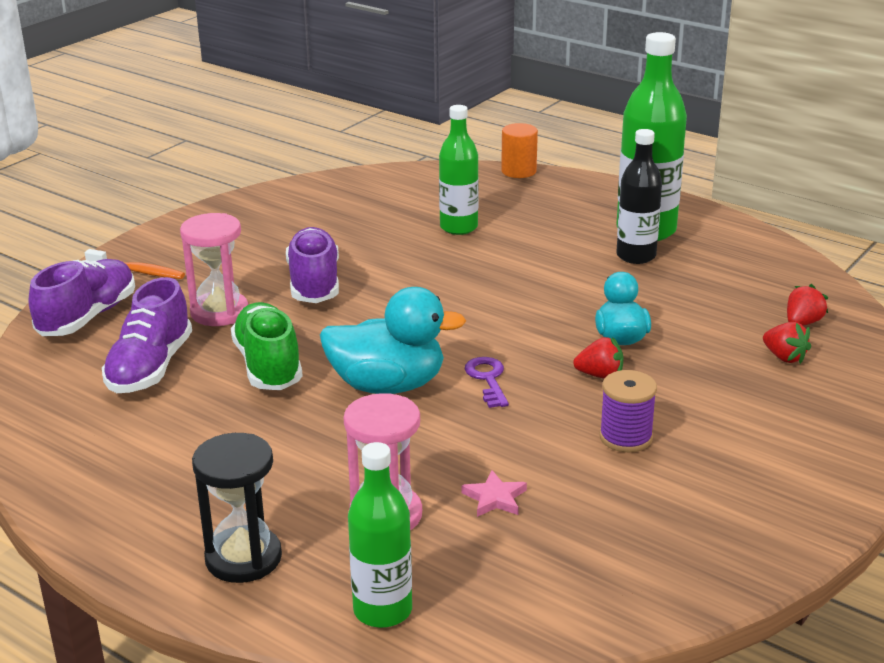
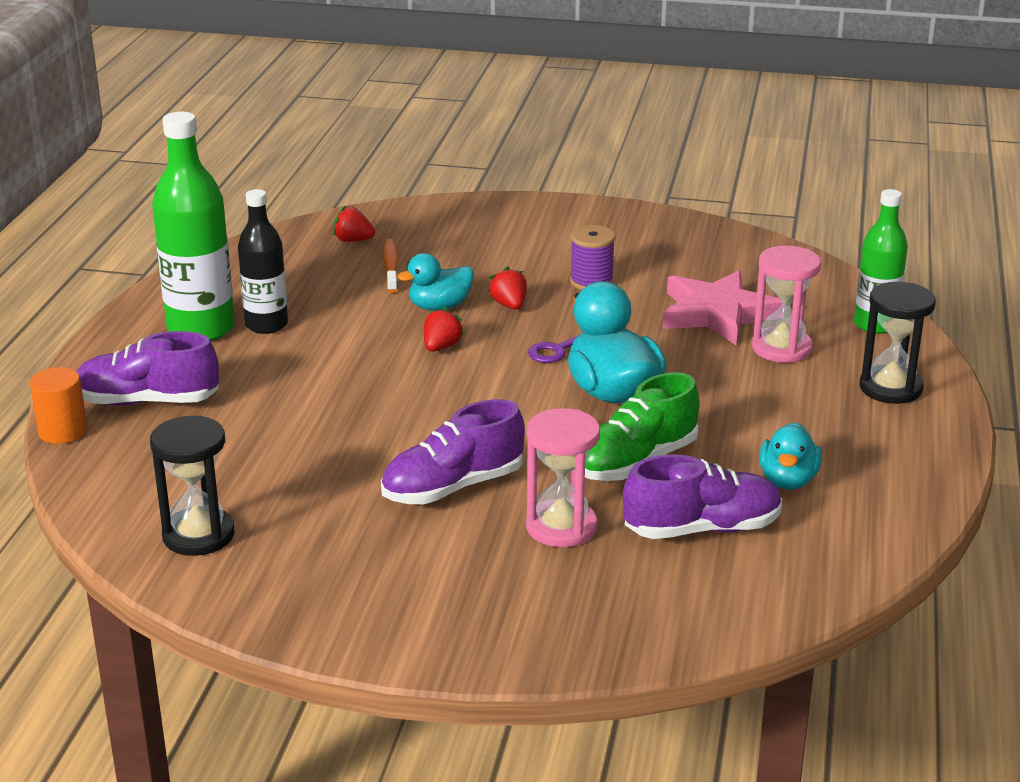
camera: 115 degrees left, 0 degrees up
purple shoe [29,259,135,336] -> purple shoe moved to [76,331,219,406]
orange toothbrush [85,249,185,279] -> orange toothbrush moved to [383,239,398,293]
green bottle [439,105,479,235] -> none
pink star [461,470,527,517] -> pink star [662,270,782,345], size x2.35
red strawberry [763,322,811,364] -> red strawberry moved to [424,307,465,352]
none -> black hourglass [150,415,235,556]
none -> turquoise duck [759,422,822,489]

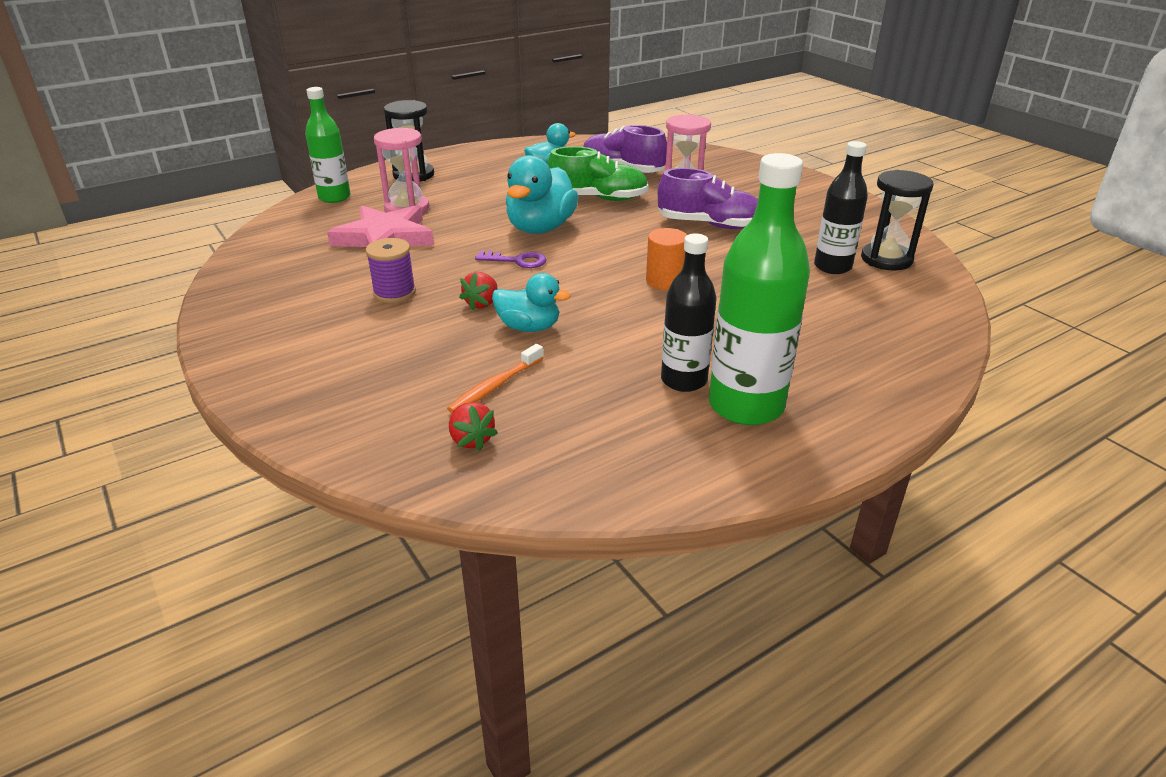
camera: 135 degrees left, 5 degrees up
orange cylinder [30,367,87,444] -> orange cylinder moved to [646,228,687,290]
purple shoe [76,331,219,406] -> none
red strawberry [424,307,465,352] -> none
none -> black bottle [814,141,868,274]

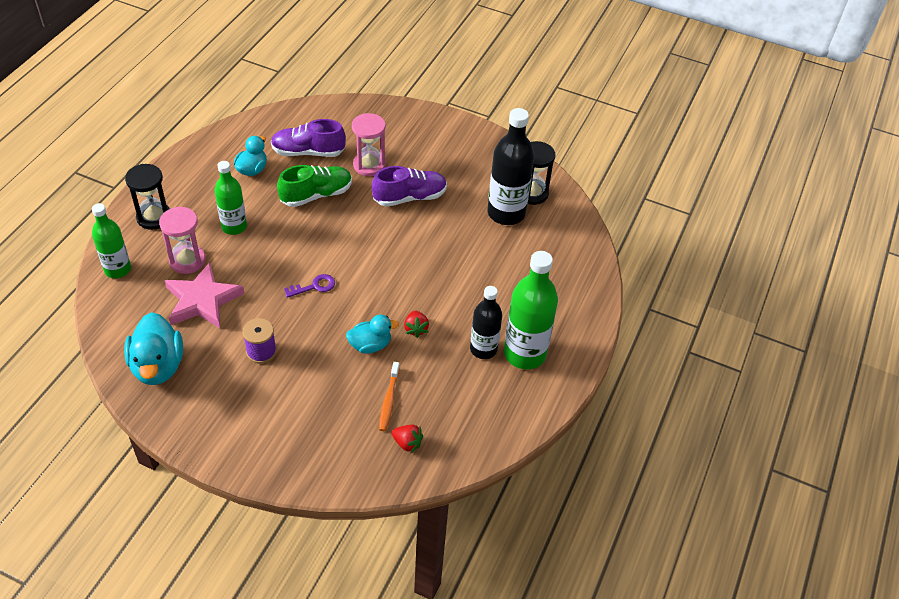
camera: 35 degrees left, 15 degrees up
red strawberry [459,272,497,311] -> red strawberry moved to [404,311,429,338]
turquoise duck [506,155,579,234] -> turquoise duck moved to [124,312,183,385]
orange cylinder [646,228,687,290] -> none
black bottle [814,141,868,274] -> black bottle [487,108,534,225], size x1.56
none -> green bottle [215,161,247,235]

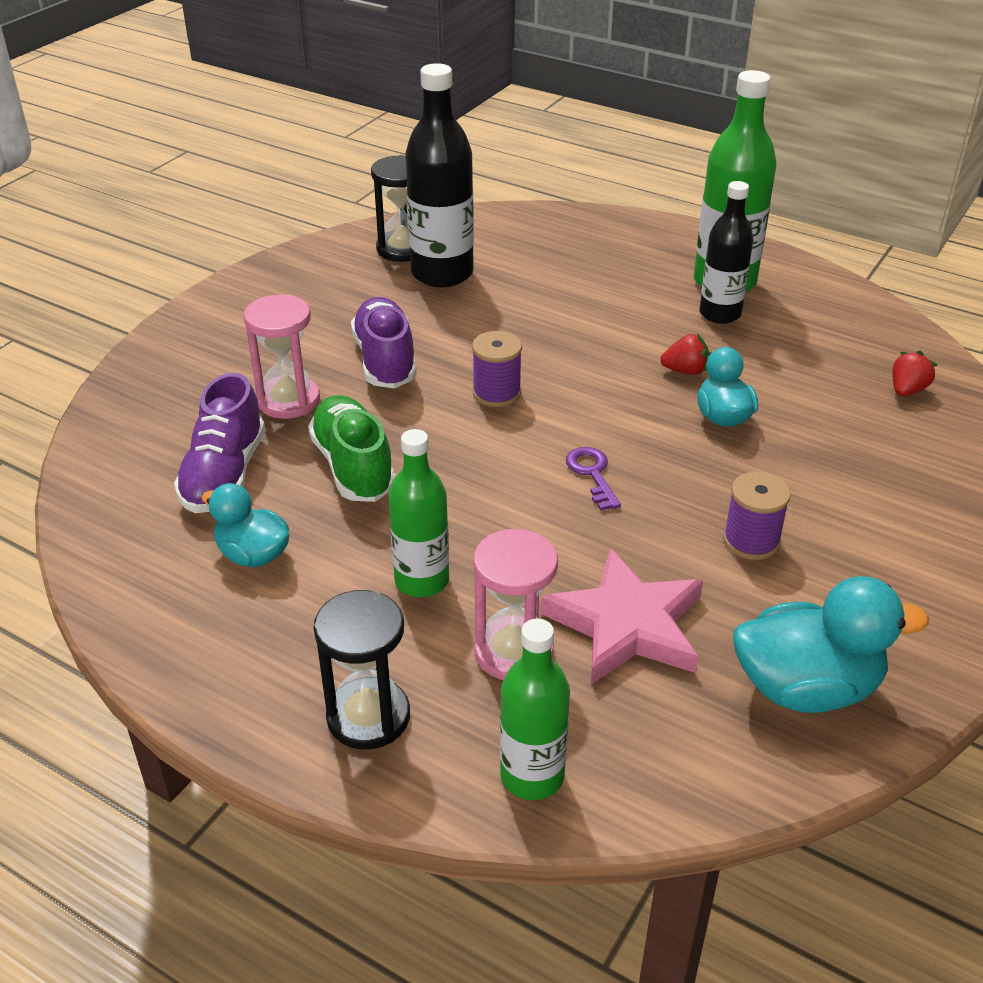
camera: 80 degrees left, 10 degrees down
orange toothbrush [379,362,400,431] -> none
none -> purple spool [472,331,522,407]

